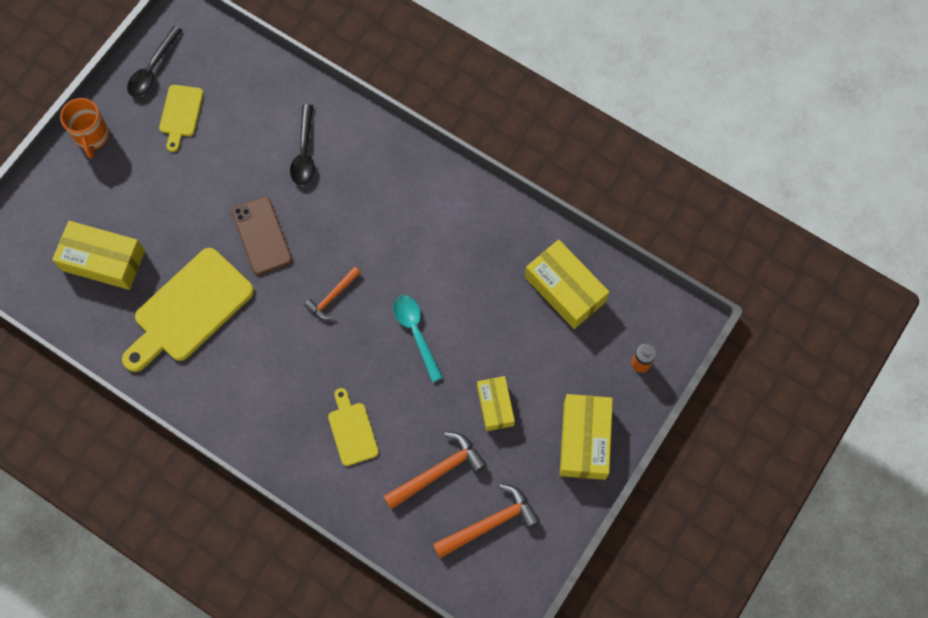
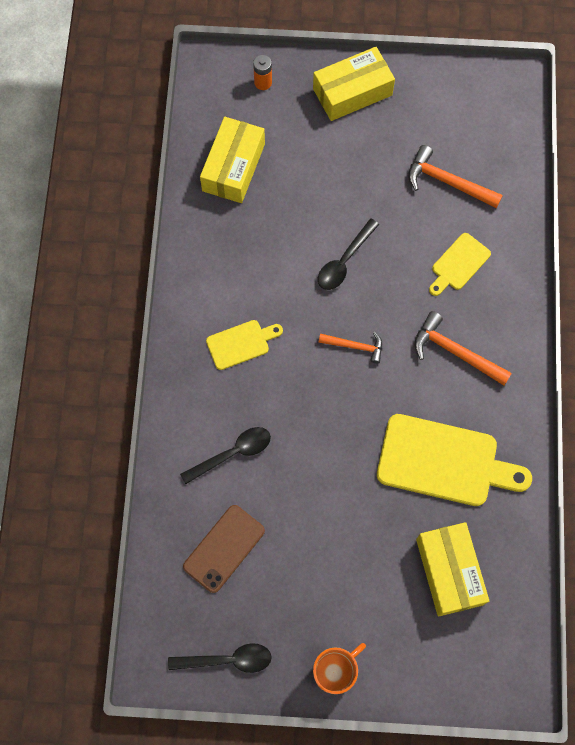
camera: 120 degrees left, 0 degrees up
yellow cutting board [159,85,203,152] -> yellow cutting board moved to [206,320,283,370]
brown phone [232,197,292,275] -> brown phone moved to [183,505,265,593]
turquoise spoon [393,295,443,382] -> black spoon [318,219,379,290]
orange hammer [433,484,540,558] -> orange hammer moved to [414,311,512,385]
yellow box [477,376,515,431] -> none

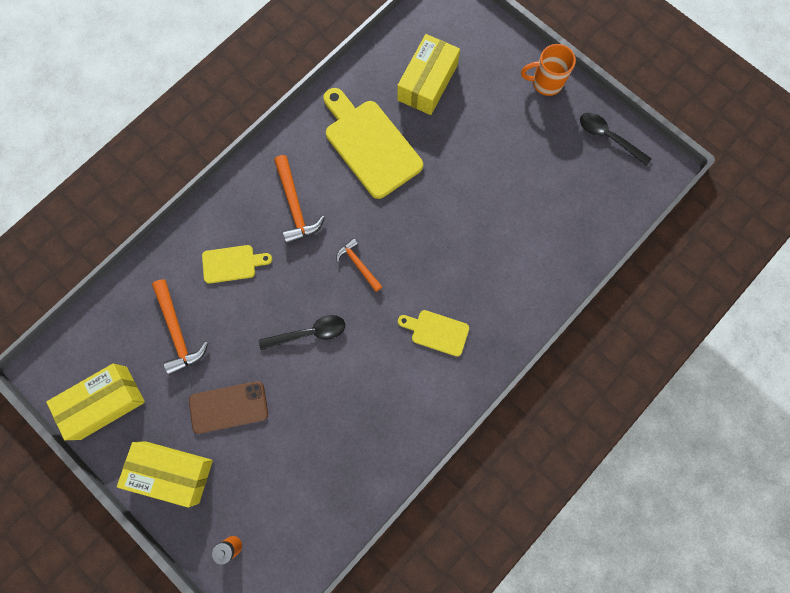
camera: 140 degrees left, 5 degrees up
black spoon [180,427,271,484] -> none
brown phone [183,505,265,593] -> brown phone moved to [189,381,268,434]
yellow box [200,117,265,203] -> yellow box moved to [46,364,145,440]

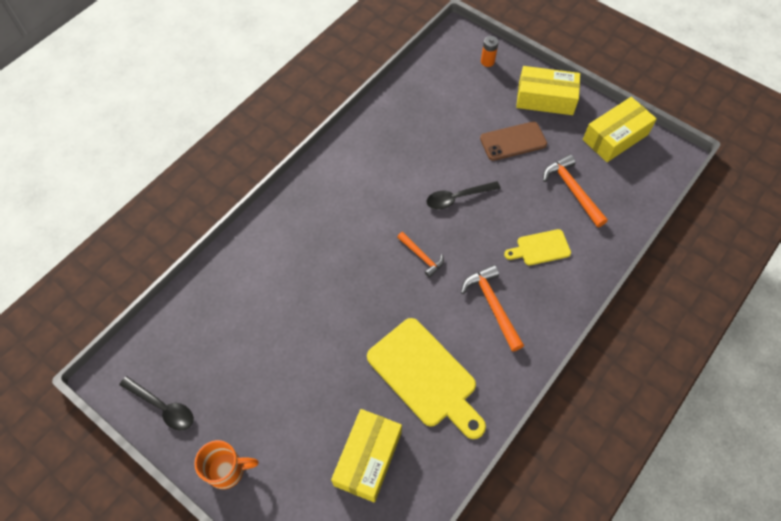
camera: 175 degrees right, 15 degrees down
yellow cutting board [398,310,469,356] -> none

